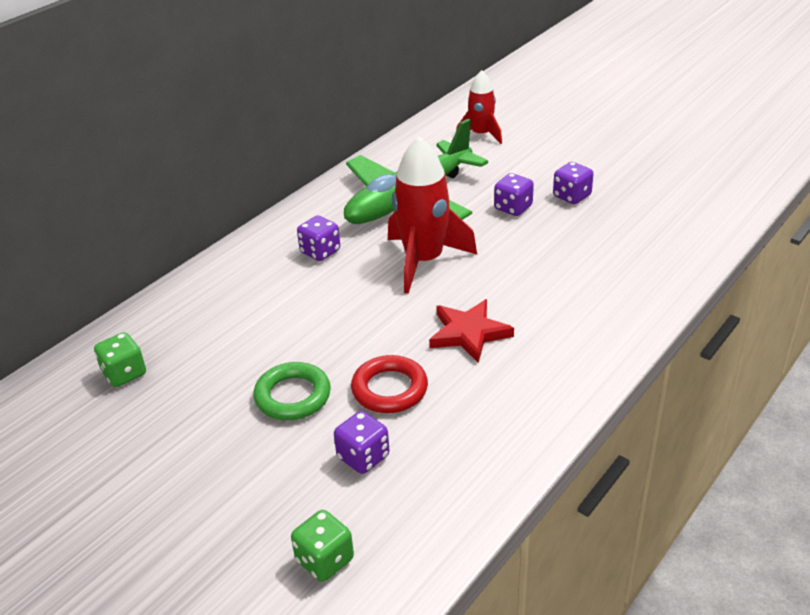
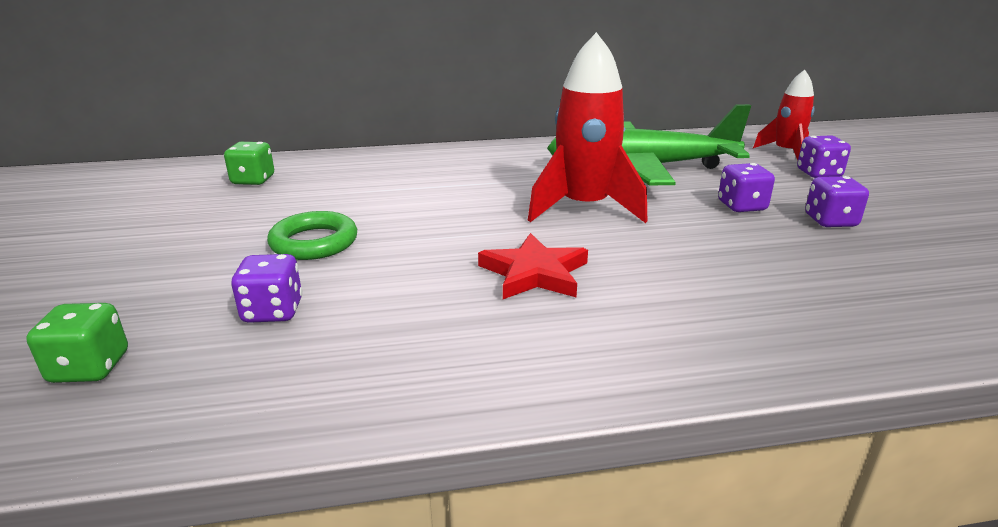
camera: 40 degrees right, 10 degrees down
purple dice [297,215,340,261] -> purple dice moved to [797,136,851,178]
red ring [351,355,428,413] -> none

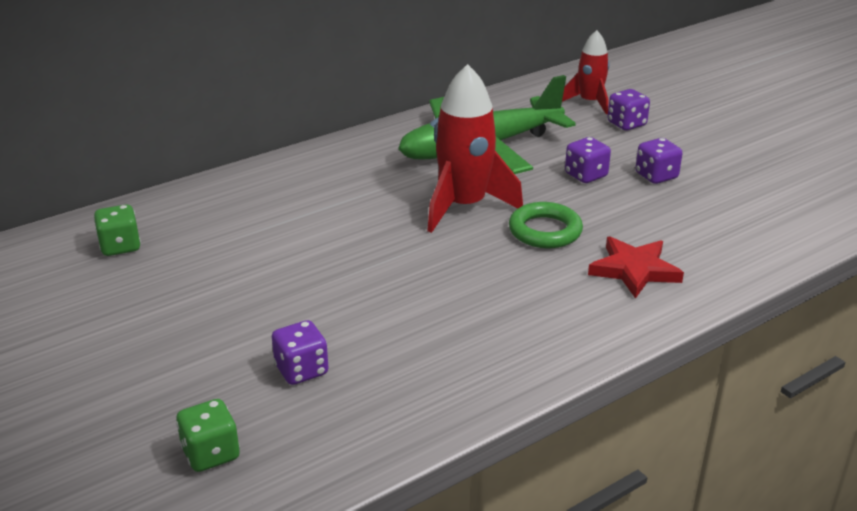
camera: 25 degrees left, 5 degrees up
green ring [267,211,357,260] -> green ring moved to [509,202,583,248]
red star [478,233,588,299] -> red star moved to [588,237,684,299]

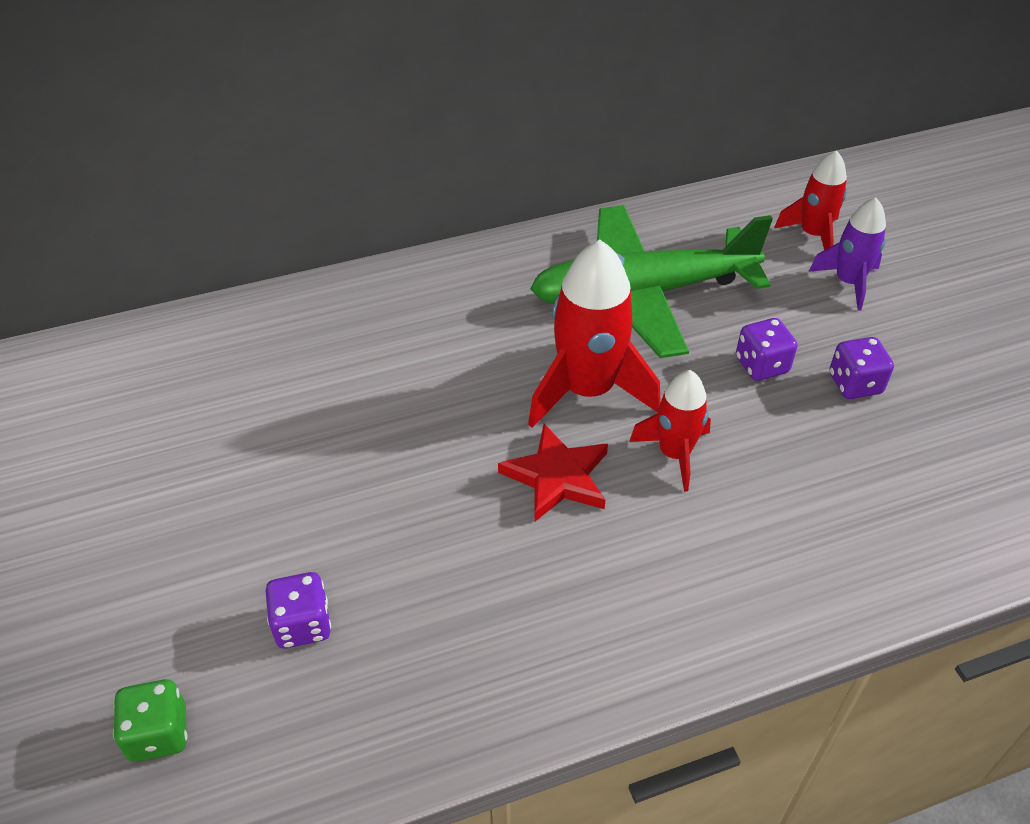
camera: 15 degrees right, 15 degrees up
green dice [94,204,141,256] -> none
green ring [509,202,583,248] -> red rocket [629,370,711,492]
red star [588,237,684,299] -> red star moved to [498,424,608,521]
purple dice [608,89,650,130] -> purple rocket [809,198,886,311]

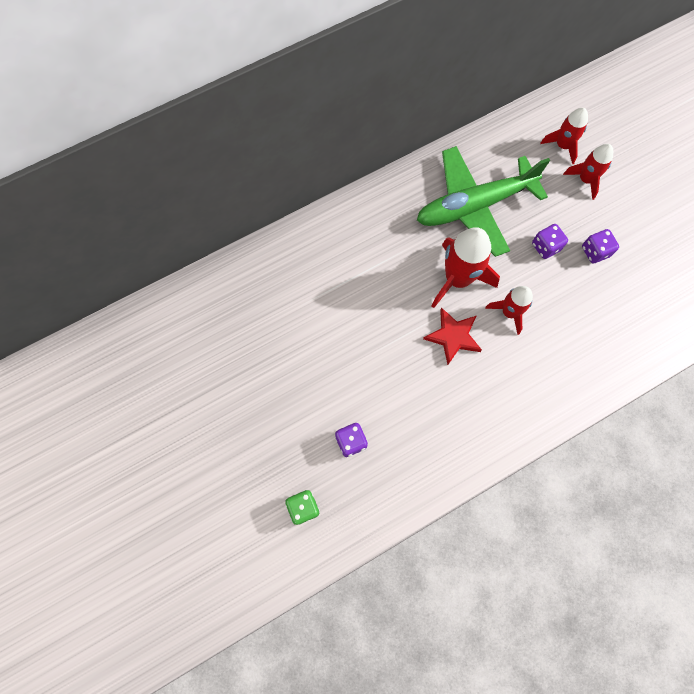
camera: 10 degrees left, 25 degrees up
purple rocket [809,198,886,311] -> red rocket [563,144,613,200]

